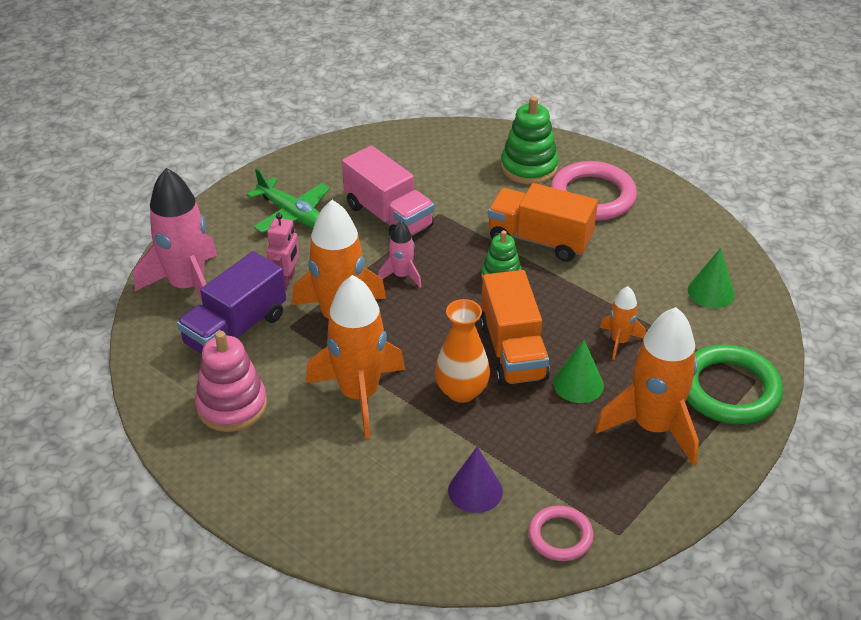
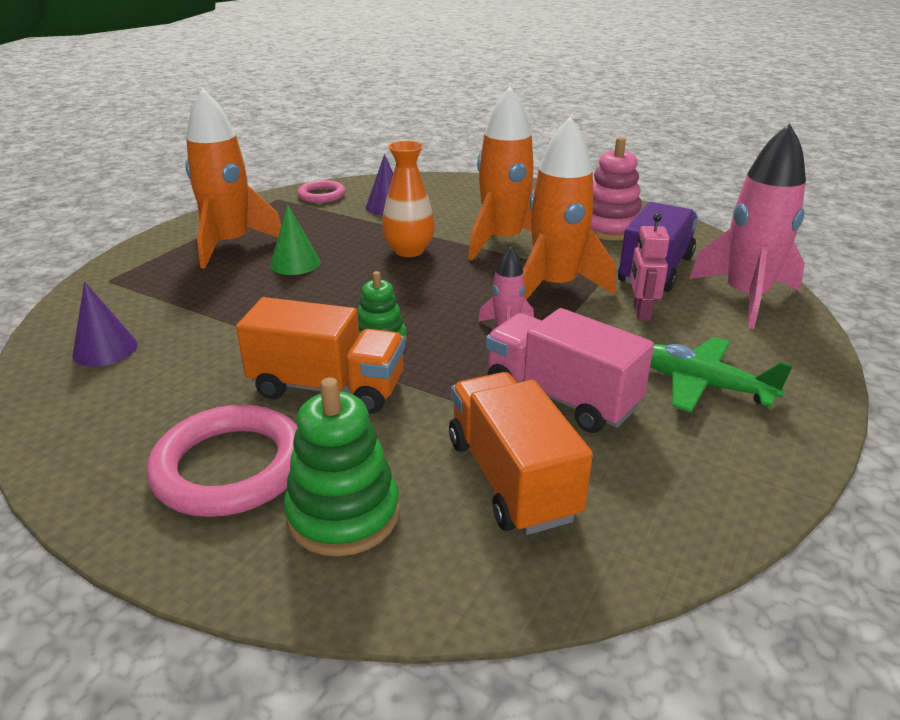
camera: 170 degrees right, 10 degrees down
orange truck [480,270,550,386] -> orange truck moved to [449,372,593,535]
orange rocket [600,286,646,360] -> none
green ring [686,345,783,424] -> none
green cone [688,248,735,308] -> purple cone [72,282,138,367]

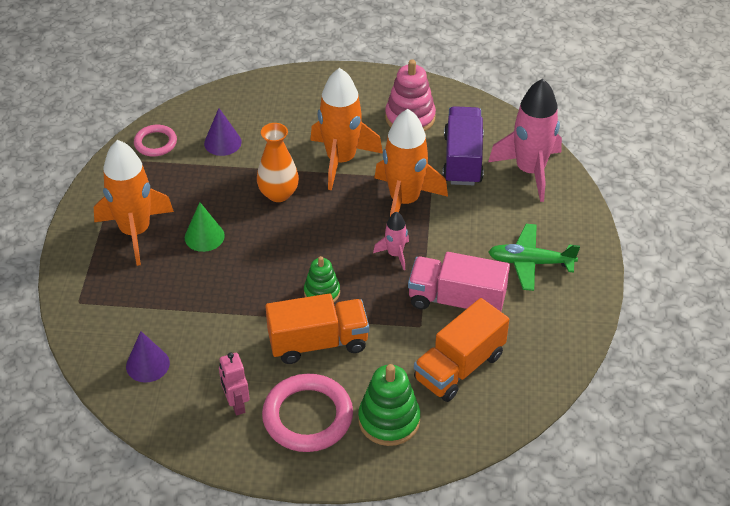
camera: 25 degrees left, 15 degrees up
orange truck [449,372,593,535] -> orange truck turned 90 degrees counterclockwise [414,298,509,402]
pink robot [630,213,670,321] -> pink robot moved to [219,352,250,415]

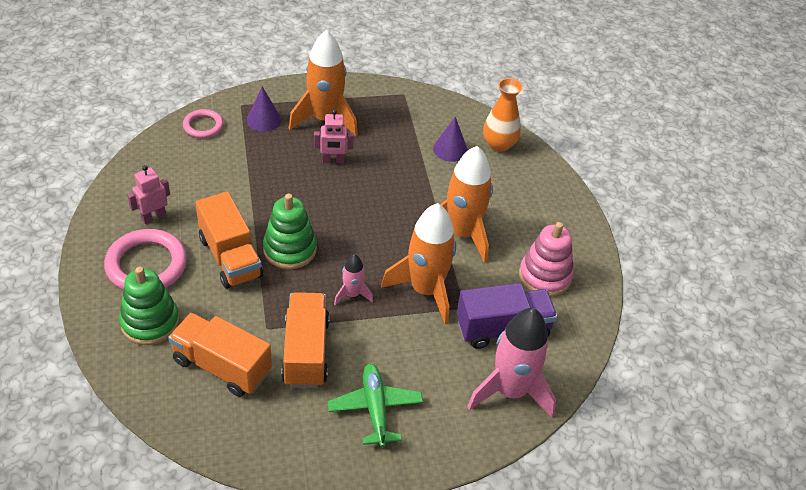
camera: 70 degrees right, 0 degrees up
purple cone [126,331,170,383] -> purple cone moved to [247,86,281,132]
pink ring [134,125,177,156] -> pink ring moved to [183,109,224,138]
green cone [185,202,225,252] -> pink robot [314,109,354,163]
orange vase [257,123,299,202] -> orange vase moved to [483,78,523,152]
green stacking toy [304,256,340,302] -> green stacking toy [263,194,317,269], size x1.57
pink truck [408,252,510,311] -> orange truck [281,292,330,388]

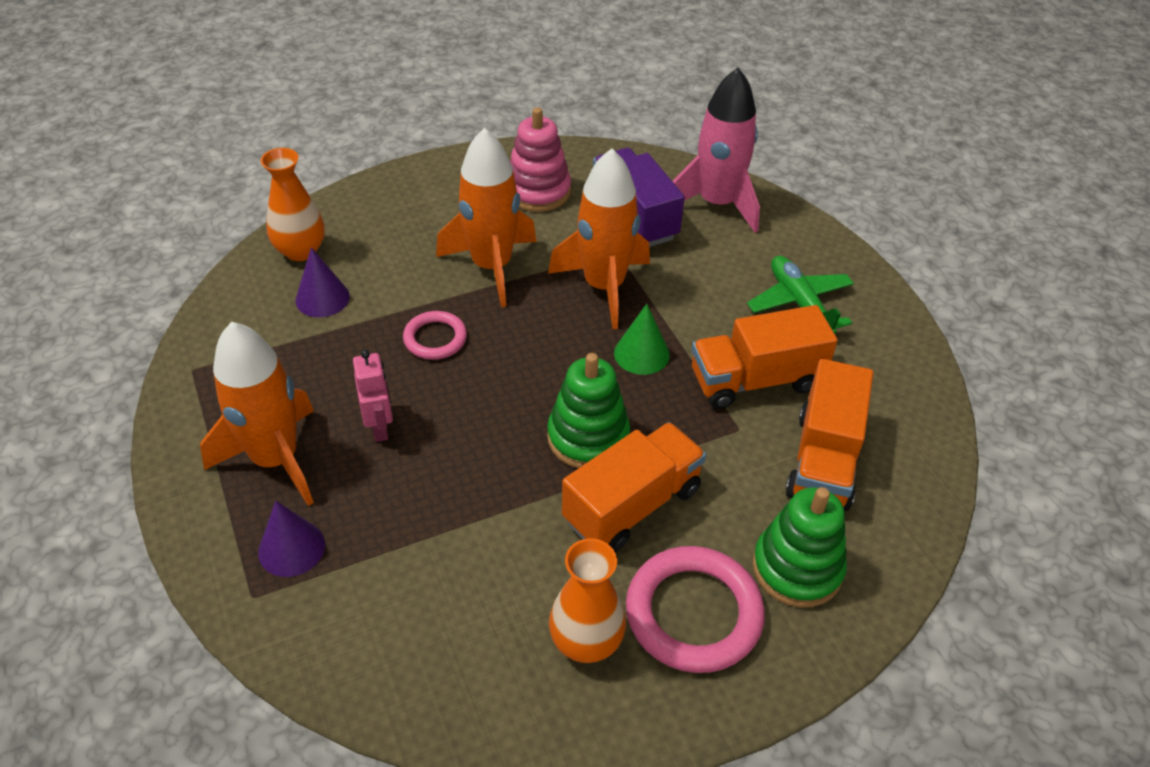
camera: 100 degrees left, 0 degrees up
pink robot [127,165,170,224] -> orange vase [549,538,626,663]
pink ring [183,109,224,138] -> pink ring moved to [403,311,467,360]
green plane [328,364,423,447] -> green plane turned 90 degrees clockwise [747,256,854,334]
pink rocket [334,254,373,305] -> green cone [614,304,670,375]

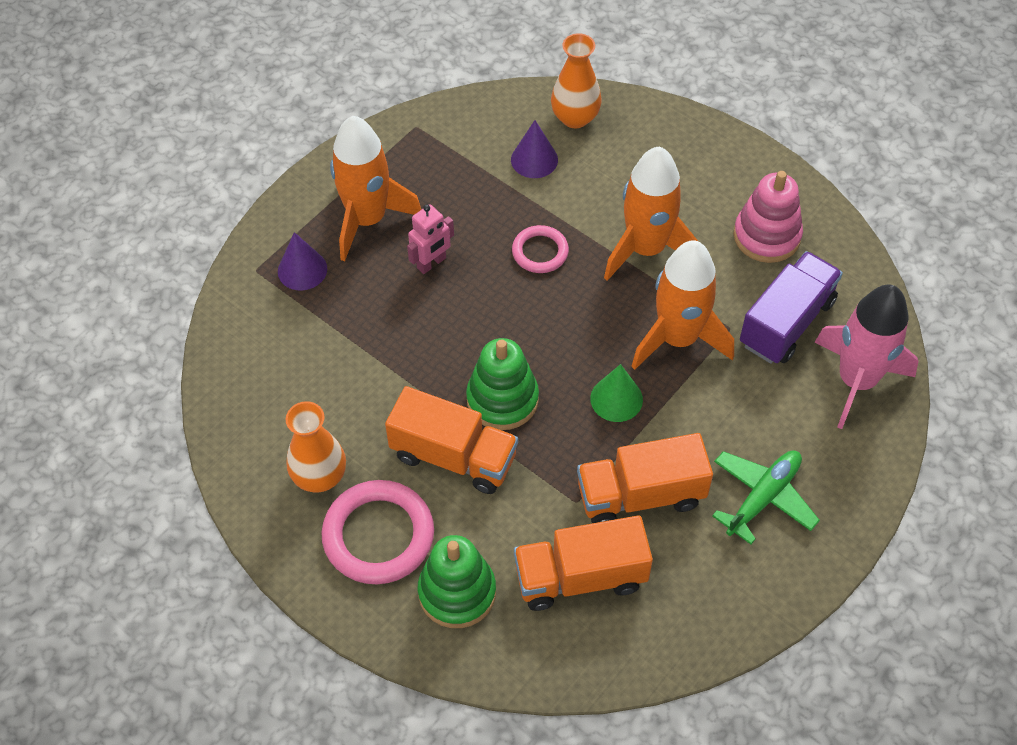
camera: 65 degrees right, 10 degrees up
orange truck [692,305,838,409] -> orange truck turned 60 degrees counterclockwise [577,433,713,523]

